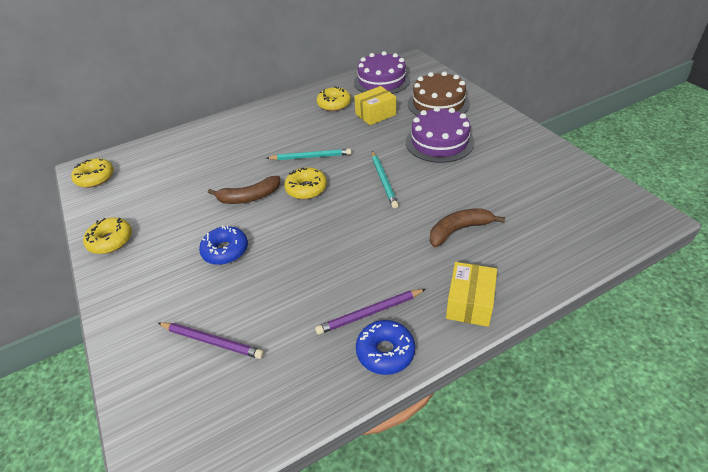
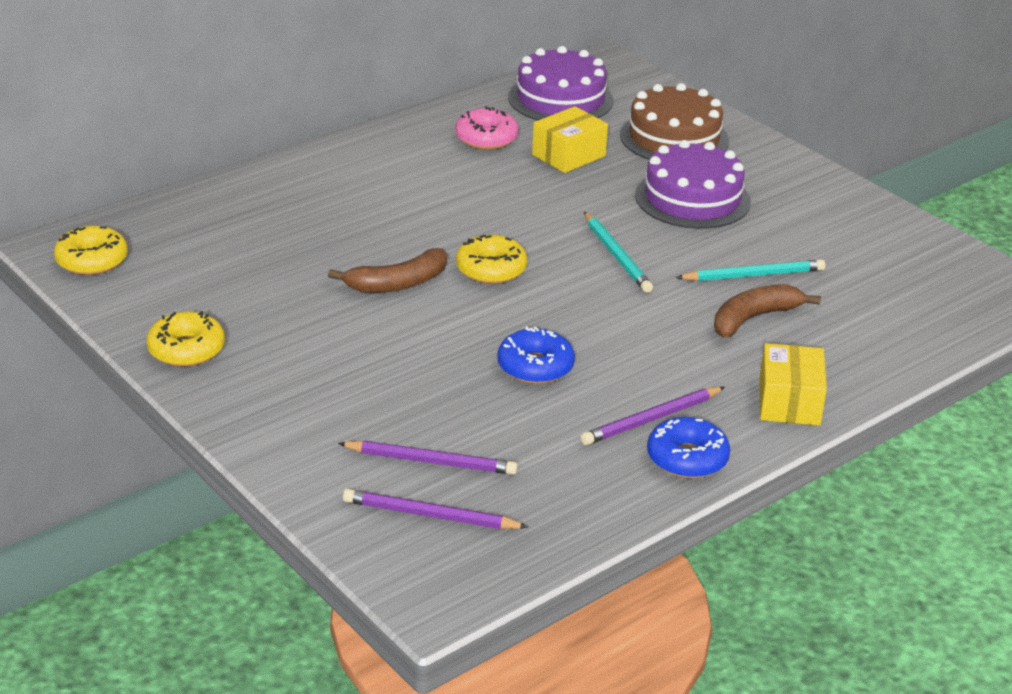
camera: 15 degrees left, 10 degrees down
blue donut [199,225,248,265] -> blue donut moved to [497,327,575,384]
turquoise pencil [266,149,351,160] -> turquoise pencil moved to [676,259,825,281]
yellow donut [317,86,351,111] -> pink donut [455,106,518,150]
none -> purple pencil [343,489,528,529]

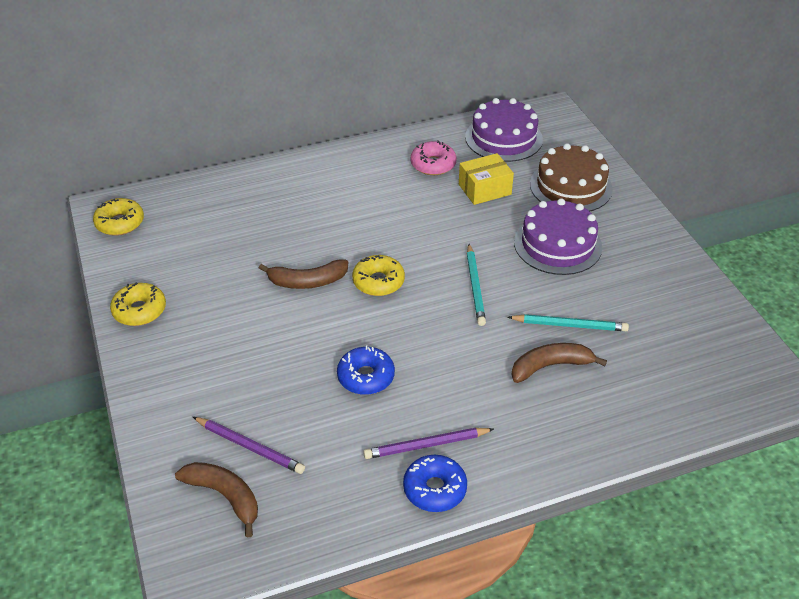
camera: 20 degrees right, 10 degrees up
purple pencil [343,489,528,529] -> brown banana [175,462,258,538]
yellow box [759,343,827,426] -> none

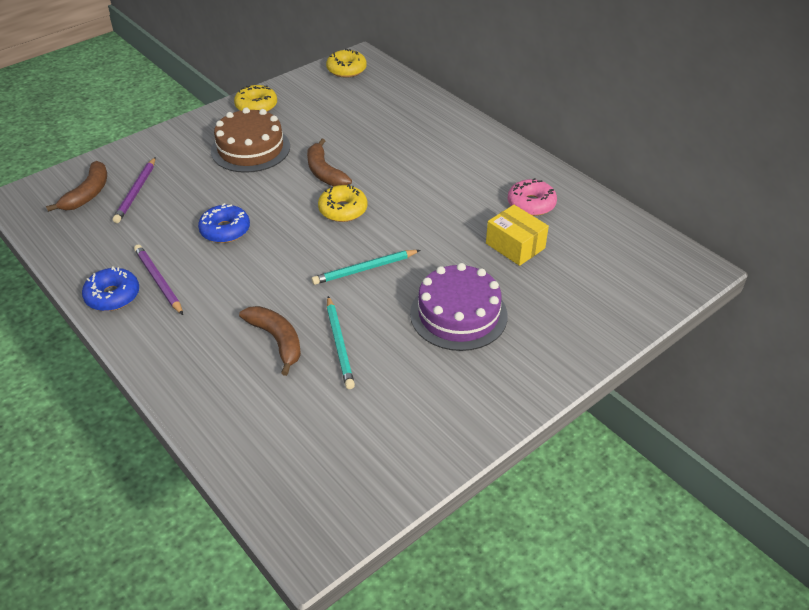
camera: 70 degrees right, 0 degrees up
purple cake [465,98,543,162] -> none
brown cake [530,143,613,211] -> brown cake moved to [211,107,290,173]

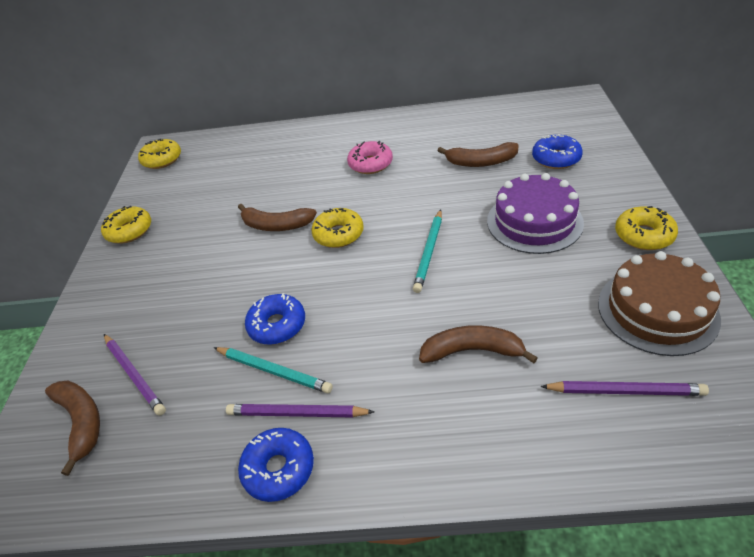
camera: 45 degrees left, 0 degrees up
brown cake [211,107,290,173] -> brown cake moved to [598,251,721,356]
turquoise pencil [327,296,355,389] -> turquoise pencil moved to [213,347,333,393]
yellow box [486,205,549,266] -> brown banana [438,142,519,167]
pink donut [508,178,557,216] -> pink donut moved to [347,141,393,174]
none -> blue donut [532,134,583,169]
none -> purple pencil [540,381,709,396]
none -> yellow donut [615,206,678,250]

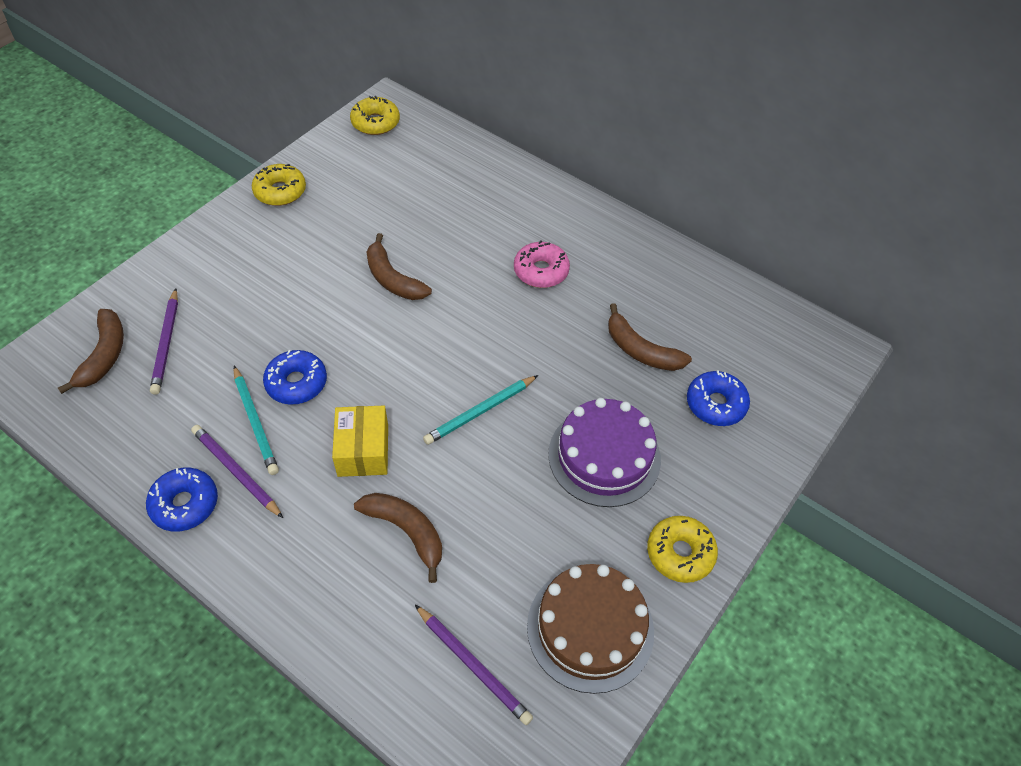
camera: 30 degrees right, 10 degrees up
yellow donut [311,208,364,248] -> none
none -> yellow box [332,406,388,477]

